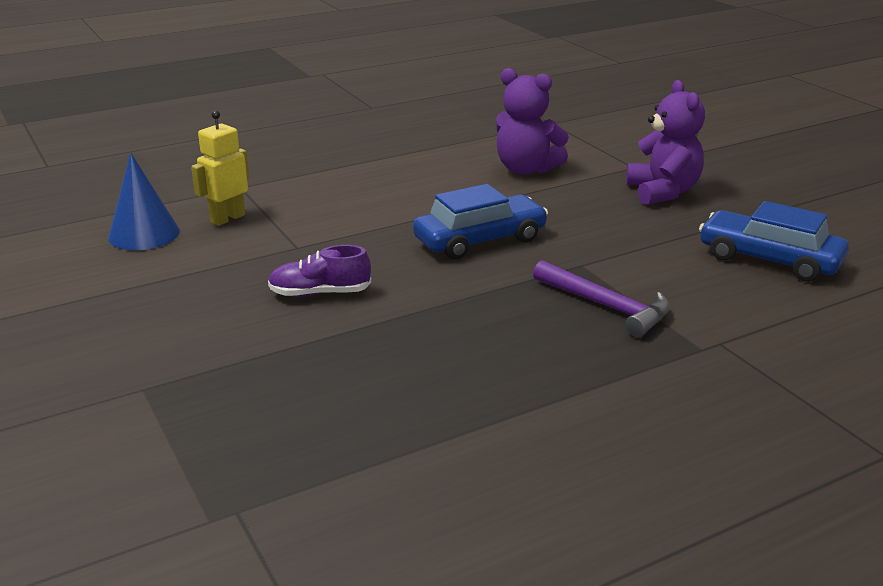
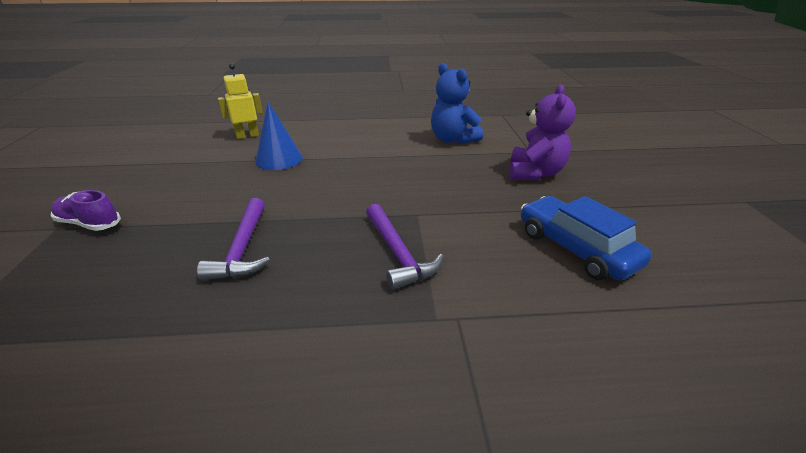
camera: 25 degrees right, 5 degrees up
blue cone [108,153,180,250] -> blue cone moved to [255,102,303,170]
purple shoe [268,245,371,297] -> purple shoe moved to [51,190,121,231]
blue car [413,184,548,259] -> none
purple teddy bear [496,68,569,175] -> blue teddy bear [431,63,483,144]
none -> purple hammer [197,198,270,281]

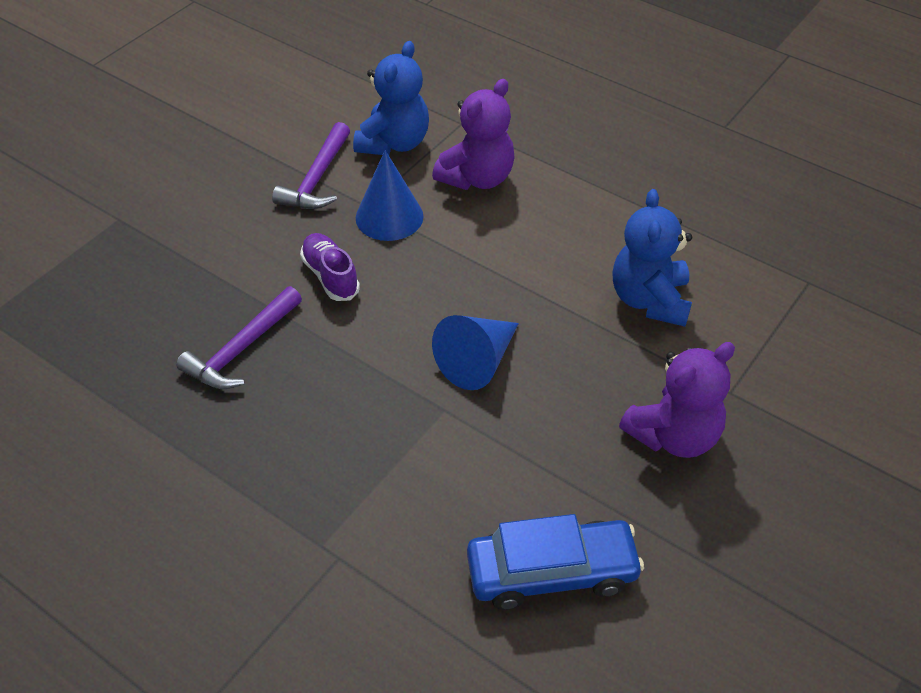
camera: 40 degrees right, 15 degrees up
purple shoe [51,190,121,231] -> purple shoe moved to [300,233,360,301]
yellow robot [218,63,263,139] -> blue teddy bear [353,41,429,155]
purple hammer [366,204,444,290] -> purple hammer moved to [272,122,350,209]
blue car [521,196,652,280] -> blue car turned 75 degrees clockwise [467,514,644,610]
none -> purple teddy bear [432,79,515,190]
none -> blue cone [432,315,519,390]

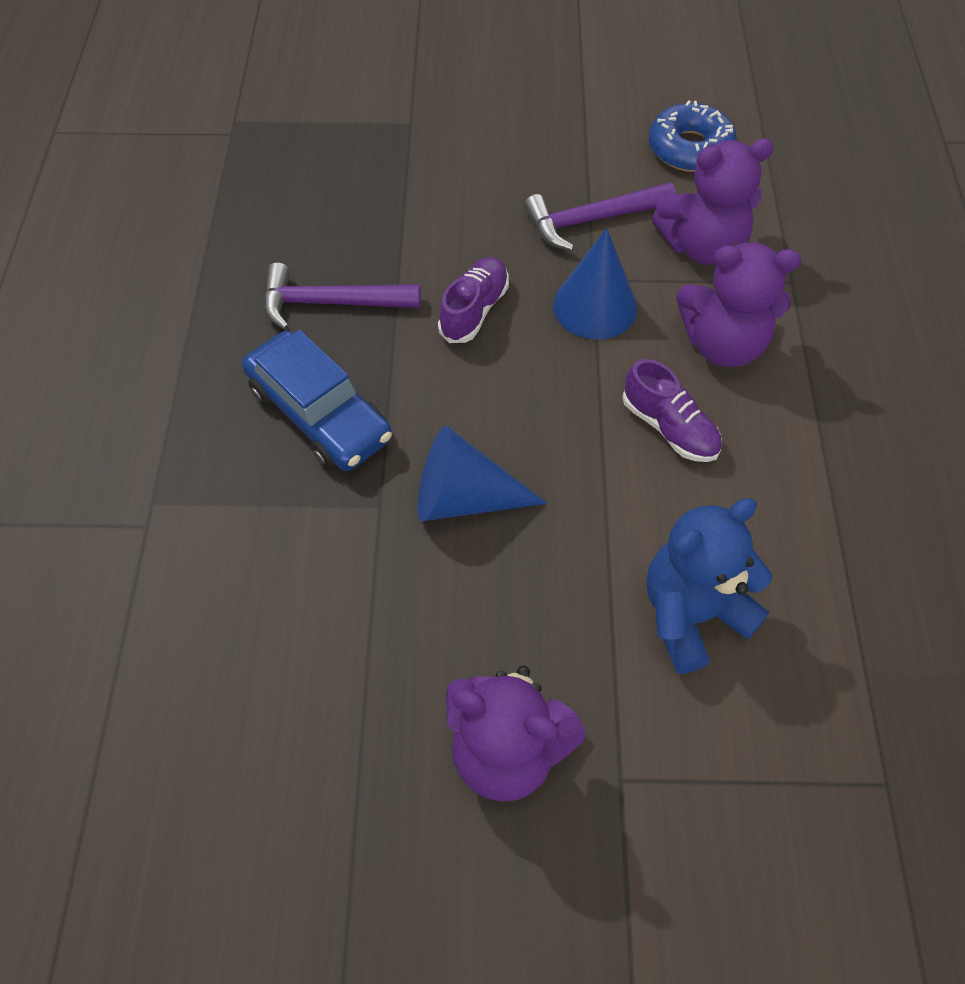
camera: 55 degrees right, 10 degrees up
blue teddy bear [353,41,429,155] -> purple teddy bear [652,138,774,265]
blue car [467,514,644,610] -> blue car moved to [242,330,392,471]
none -> purple shoe [622,359,722,462]
none -> blue donut [649,101,737,172]

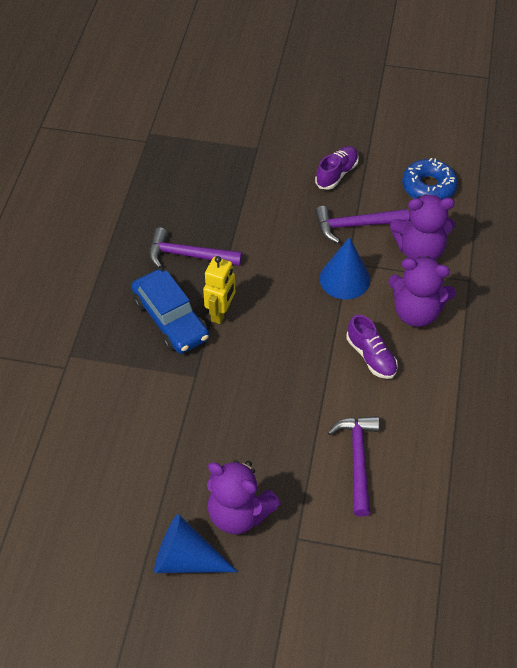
camera: 10 degrees right, 5 degrees down
blue cone [418,426,547,521] -> blue cone moved to [154,514,238,573]
purple shoe [438,257,509,343] -> purple shoe moved to [315,146,359,190]
blue teddy bear [646,498,773,674] -> purple hammer [328,416,379,516]
none -> yellow robot [203,256,235,324]

